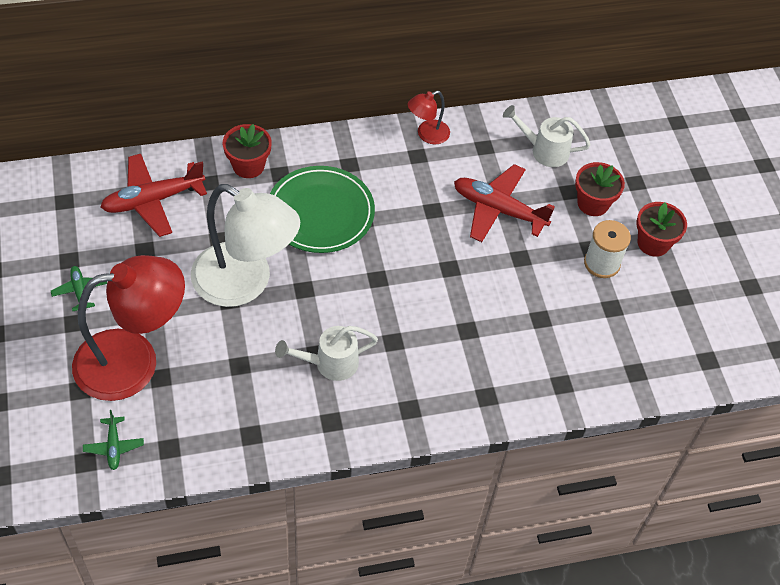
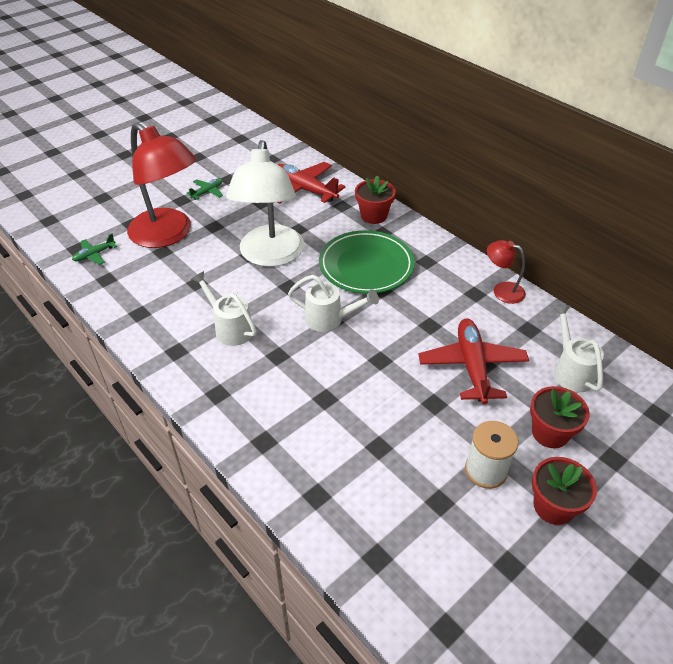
camera: 65 degrees right, 10 degrees down
none -> white watering can [288,275,379,332]

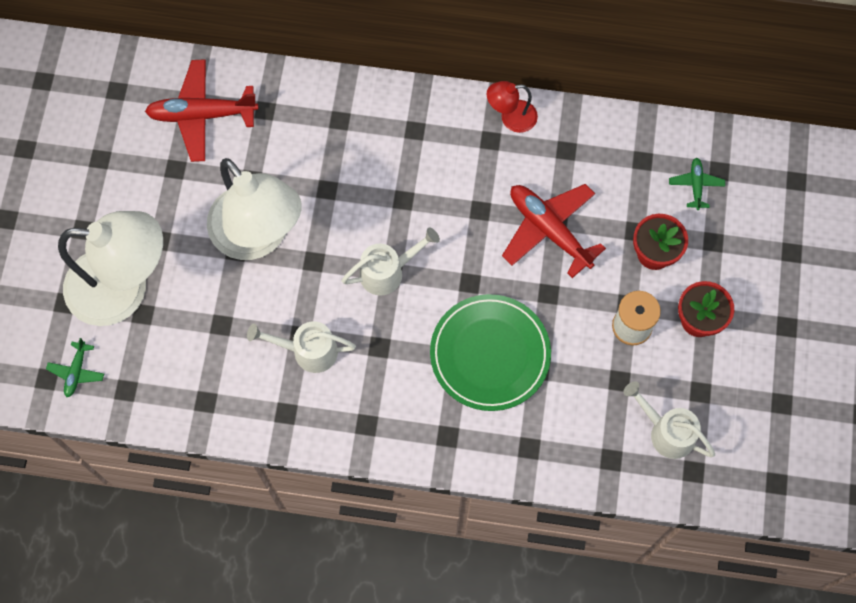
camera: 40 degrees left, 25 degrees up
red lamp [127,122,196,248] -> white lamp [58,211,163,326]
green plane [187,178,223,200] -> green plane moved to [669,158,725,210]
green plate [319,230,415,294] -> green plate moved to [430,294,551,411]
red flower pot [355,175,396,224] -> none
white watering can [553,305,604,392] -> white watering can moved to [623,381,715,459]

